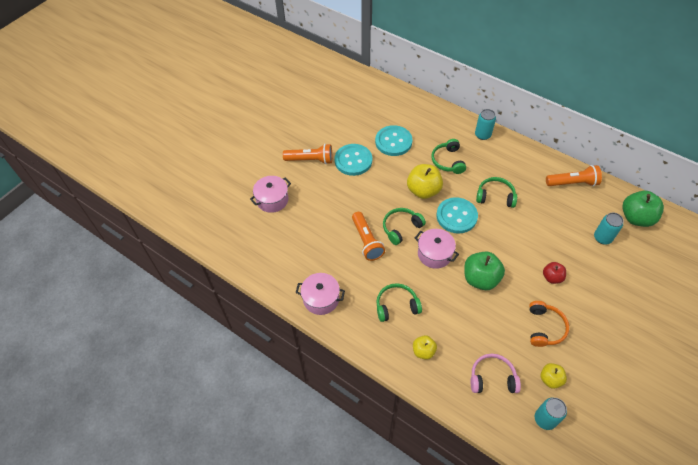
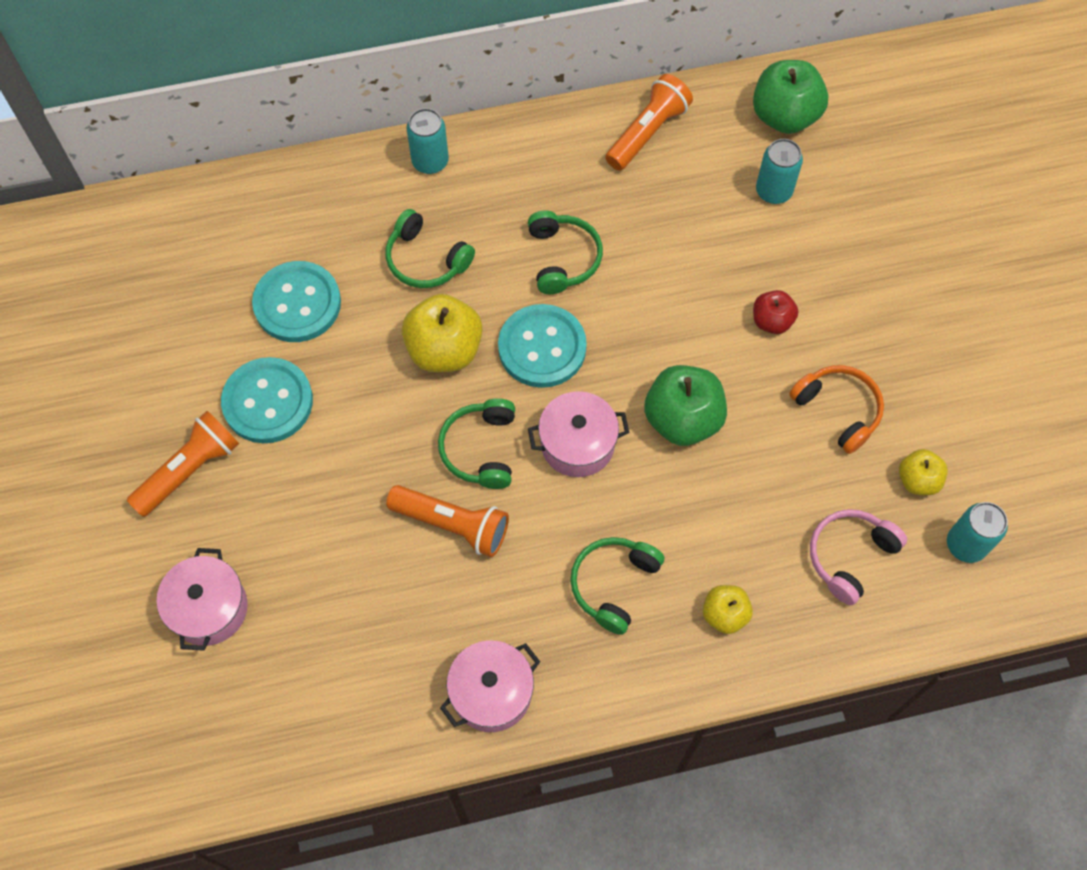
camera: 50 degrees left, 10 degrees up
green headphones [476,177,517,208] -> green headphones turned 120 degrees clockwise [528,211,603,294]

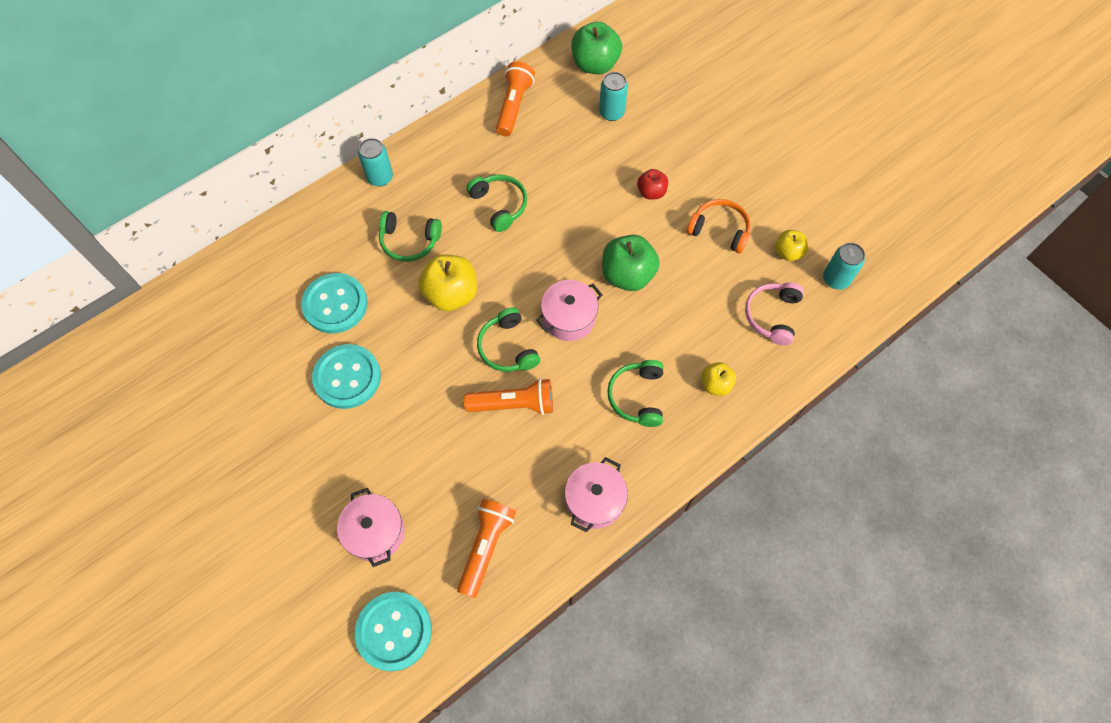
camera: 25 degrees left, 0 degrees up
orange flashlight [127,411,239,517] -> orange flashlight moved to [457,499,516,598]
turquoise button [498,304,587,388] -> turquoise button moved to [355,592,432,671]

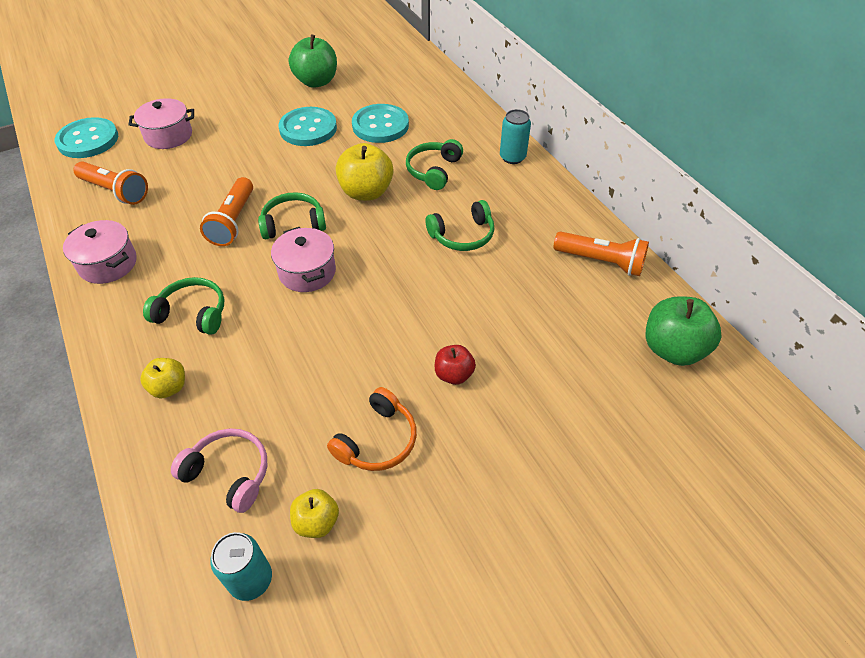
camera: 100 degrees right, 15 degrees down
turquoise can [599,72,628,121] -> none
green apple [602,235,660,291] -> green apple moved to [289,34,337,88]

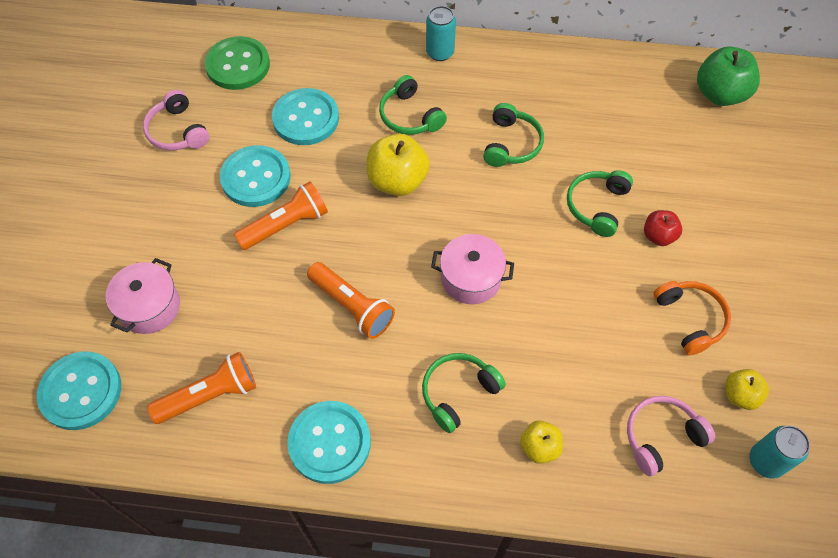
camera: 55 degrees left, 10 degrees up
pink pot [63,220,137,284] -> turquoise button [287,401,371,484]
green headphones [258,192,326,239] -> green headphones moved to [567,170,633,237]
green apple [289,34,337,88] -> pink headphones [143,90,210,151]
orange flashlight [554,231,649,276] -> orange flashlight moved to [234,181,328,250]
none -> green button [204,36,270,90]

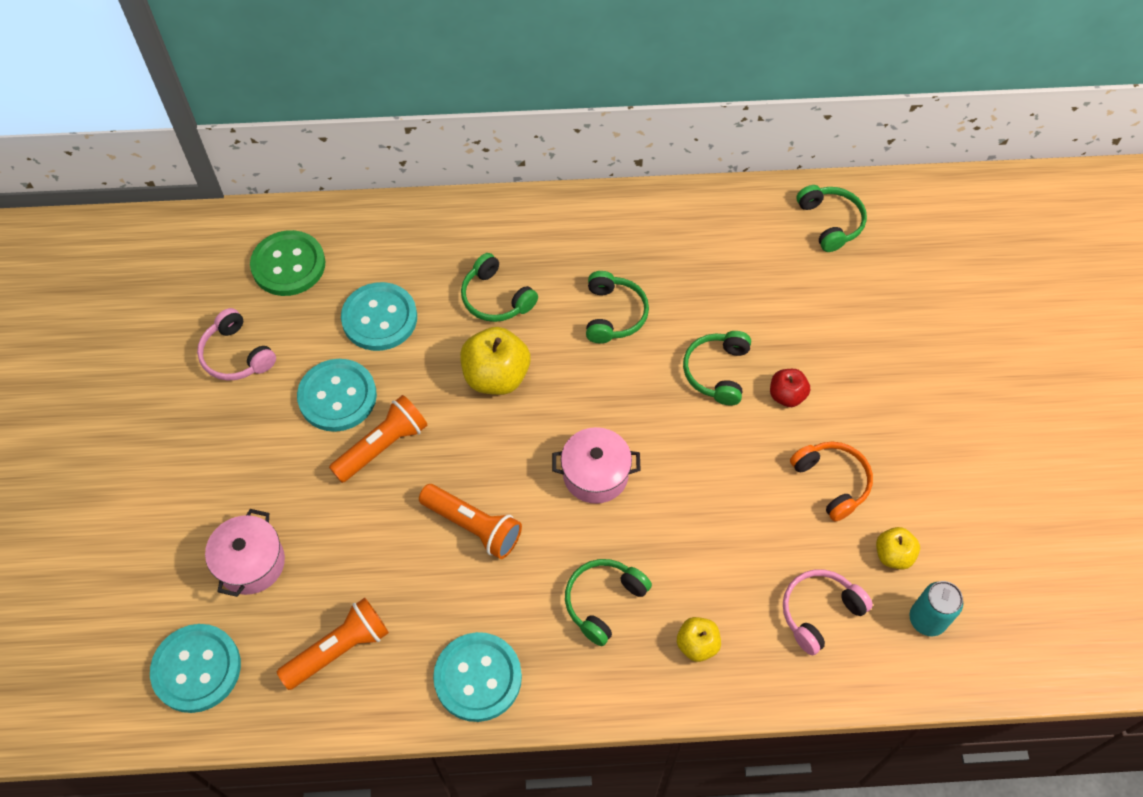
camera: 10 degrees left, 0 degrees up
turquoise can [426,6,456,61] -> none
green apple [697,46,760,106] -> green headphones [797,185,867,252]

